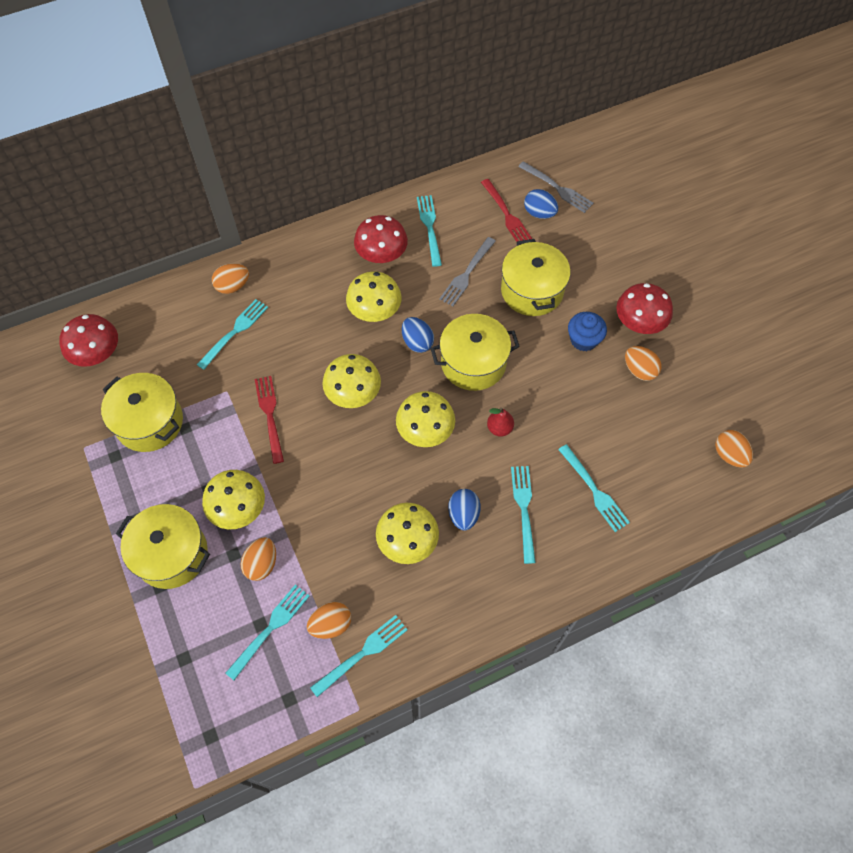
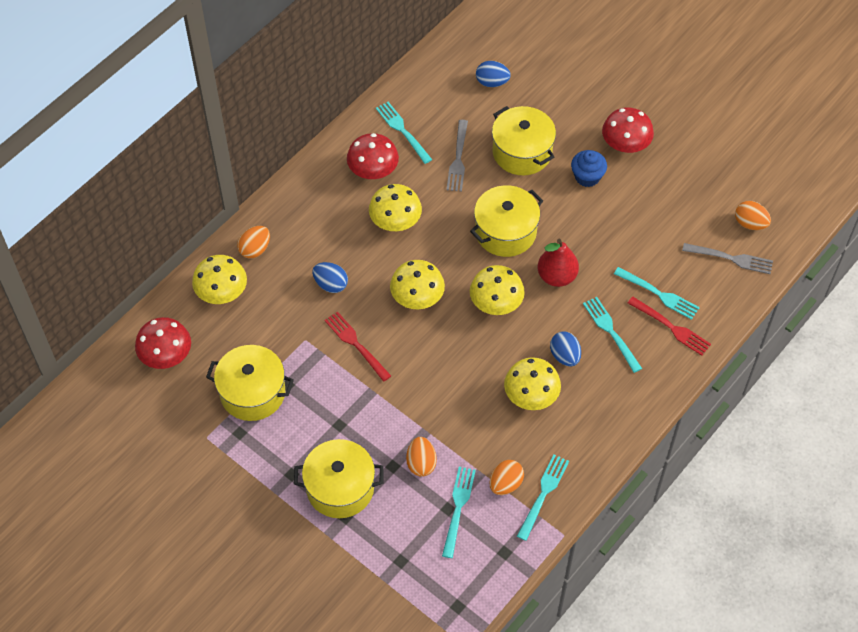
camera: 25 degrees left, 5 degrees down
turquoise fork [197,299,268,370] -> none
yellow mushroom [202,470,265,529] -> yellow mushroom moved to [192,255,247,304]
blue egg [402,317,434,353] -> blue egg moved to [313,262,348,293]
red fork [481,179,532,242] -> red fork moved to [628,297,711,356]
red pear [487,407,514,437] -> red pear [538,239,579,287], size x1.65
grey fork [518,161,594,213] -> grey fork moved to [682,243,773,274]
orange egg [625,346,662,381] -> none

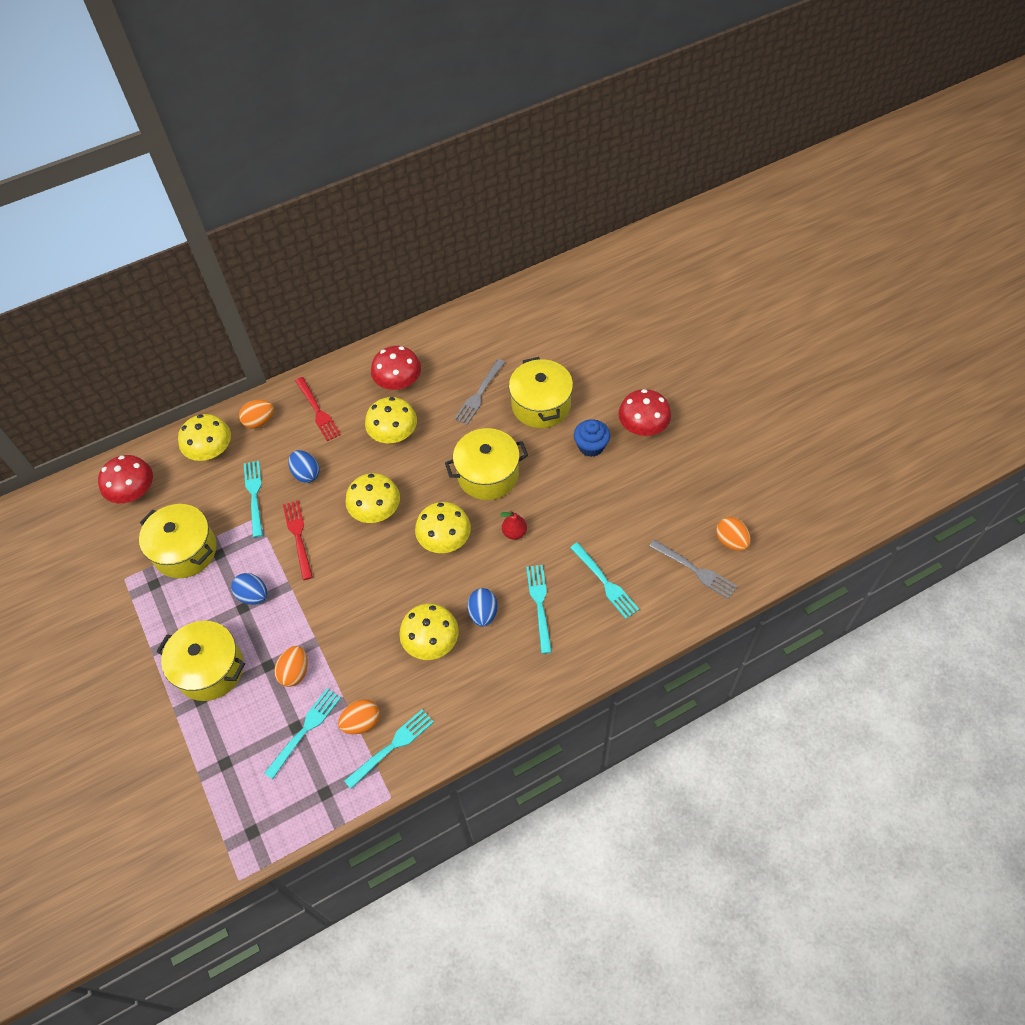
camera: 25 degrees right, 0 degrees up
turquoise fork [376,102,432,164] -> turquoise fork moved to [244,461,263,538]
blue egg [476,61,511,87] -> blue egg moved to [231,573,267,605]
red pear [538,239,579,287] -> red pear [500,511,527,540], size x0.60
red fork [628,297,711,356] -> red fork moved to [295,377,341,441]

